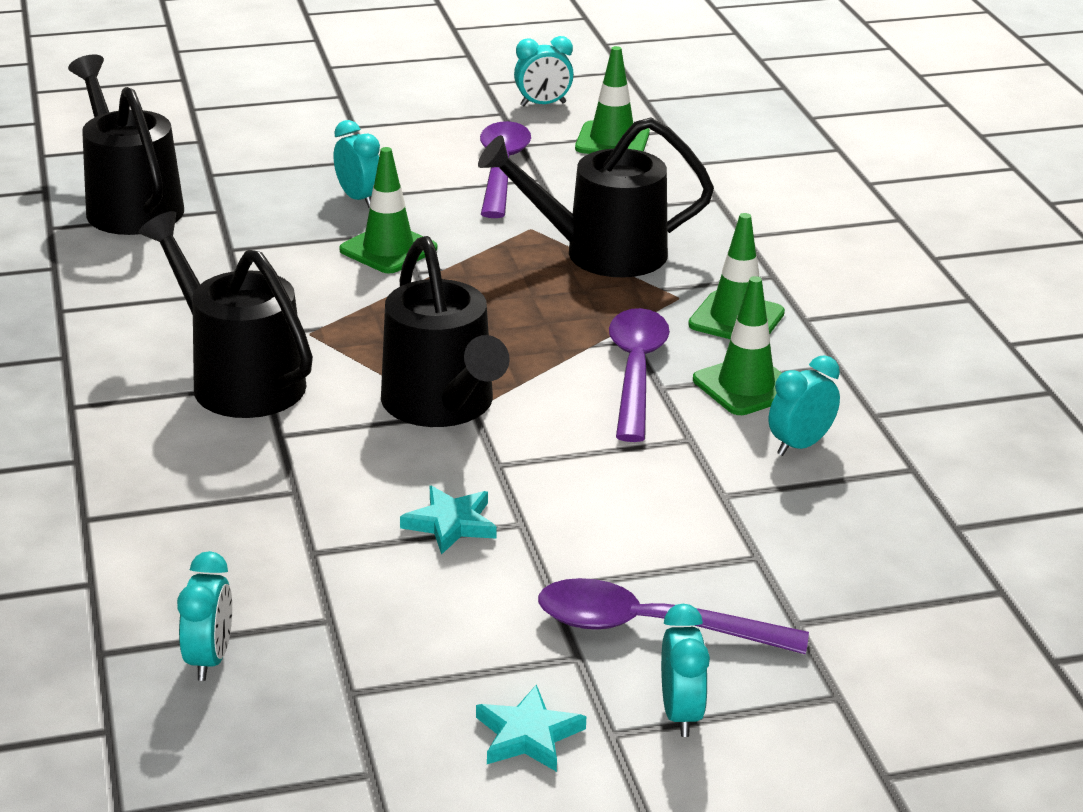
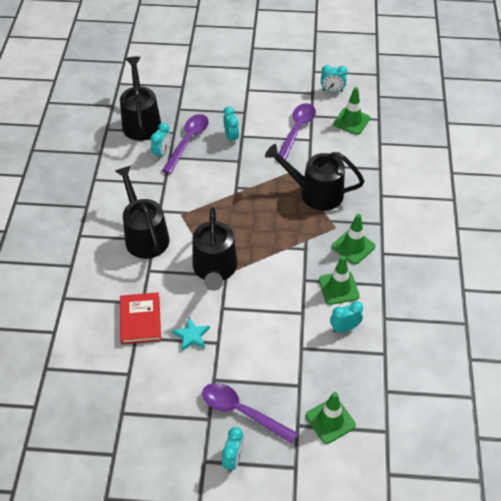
camera: 20 degrees right, 20 degrees up
turquoise clock [177,551,232,681] -> turquoise clock moved to [150,123,171,160]
green traffic cone [339,147,437,274] -> green traffic cone moved to [306,392,356,444]
turquoise star [476,684,586,772] -> none
purple spoon [609,308,670,442] -> purple spoon moved to [162,114,209,174]
none -> red book [120,292,161,344]

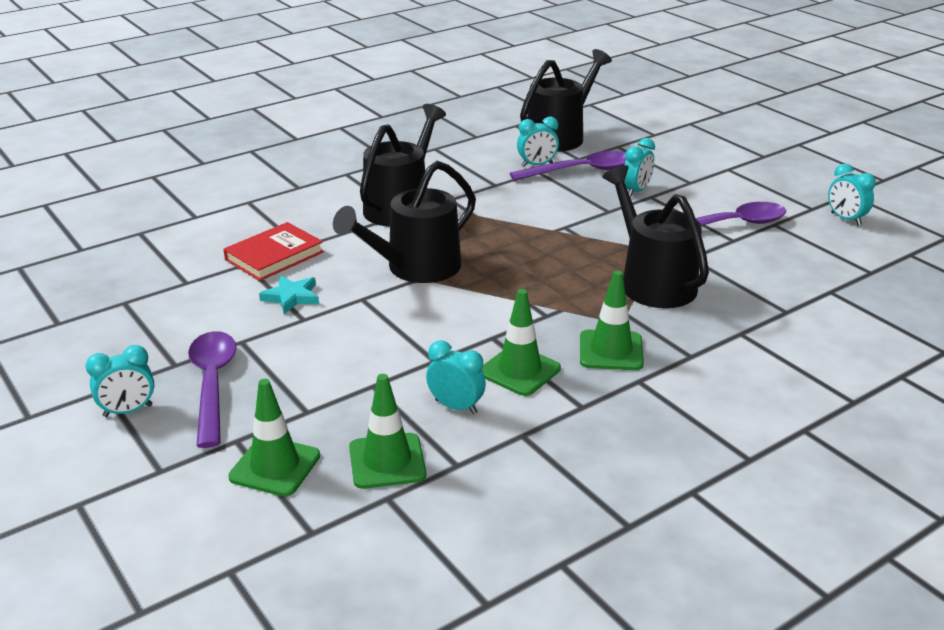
camera: 50 degrees right, 20 degrees down
green traffic cone [333,87,370,135] -> green traffic cone moved to [349,374,426,489]

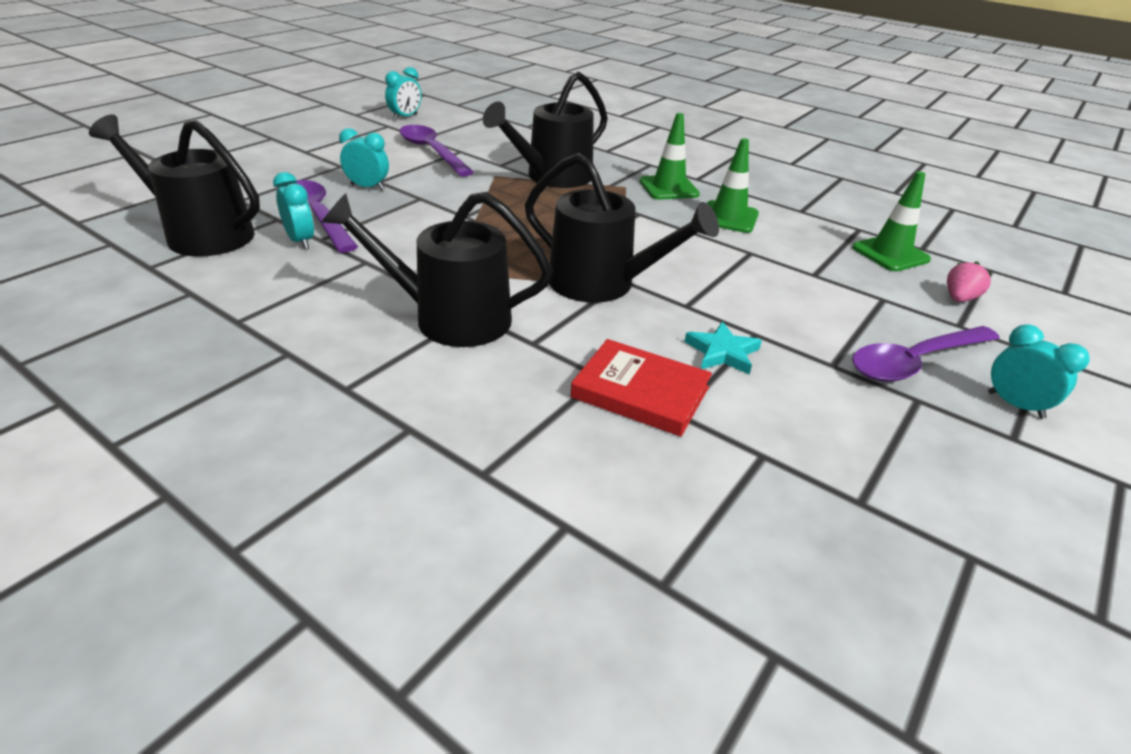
camera: 110 degrees left, 5 degrees up
green traffic cone [228,379,320,496] -> pink strawberry [947,261,992,302]
turquoise clock [426,341,486,414] -> none

